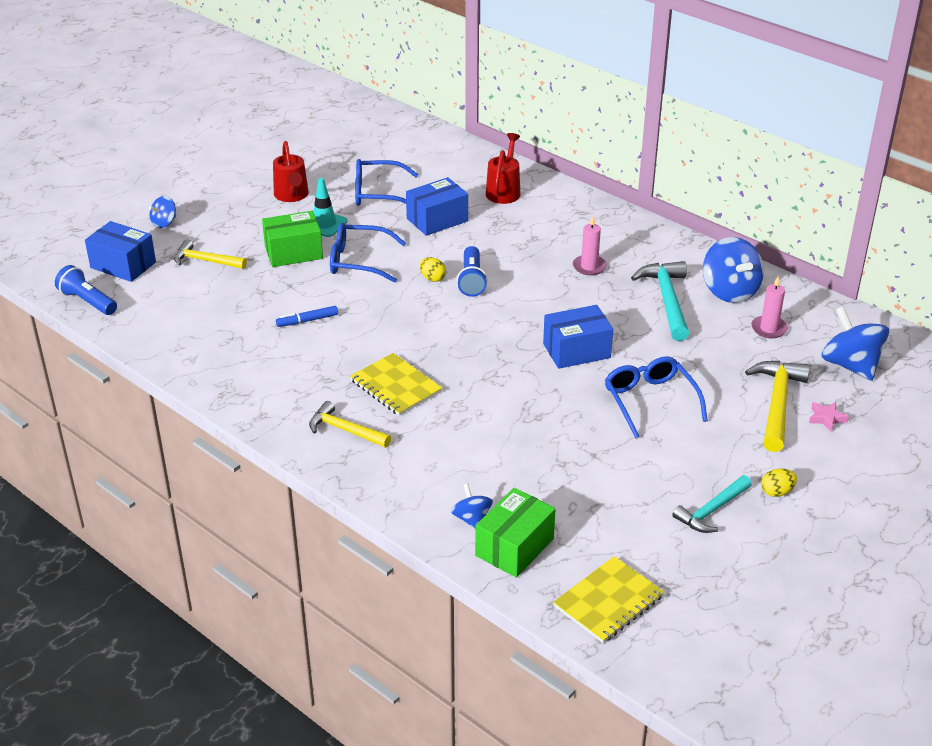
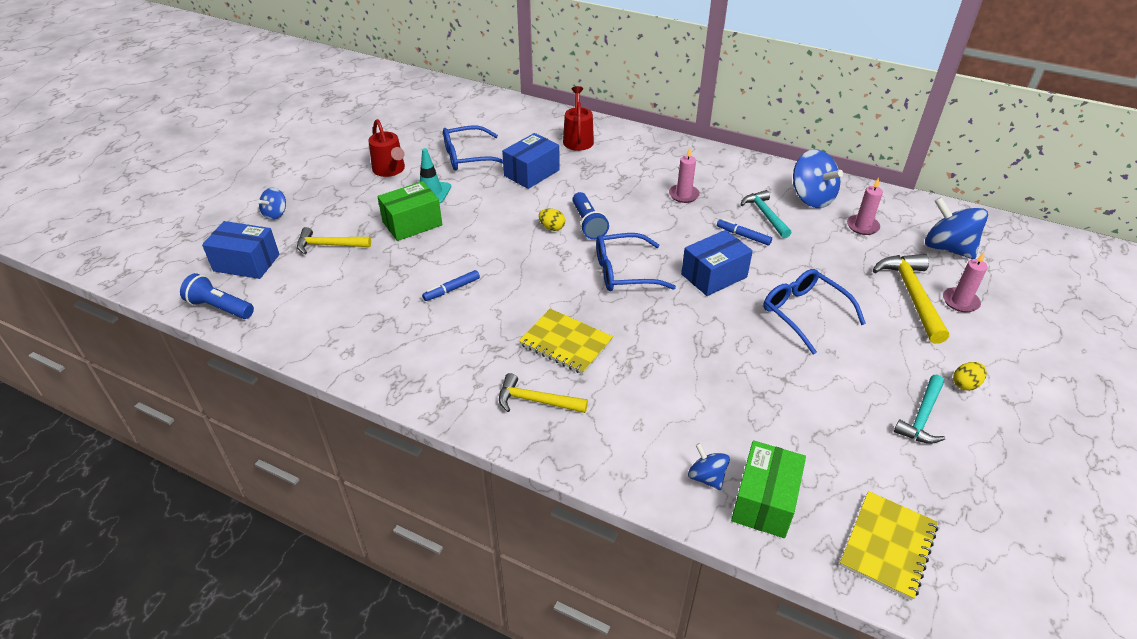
camera: 15 degrees left, 5 degrees up
blue glasses [330,223,406,283] -> blue glasses moved to [596,233,676,291]
turquoise hammer [631,261,689,341] -> turquoise hammer [741,190,791,238], size x0.66
pink star [809,402,849,432] -> pink candle [943,252,988,312]
none -> blue marker [717,219,772,245]

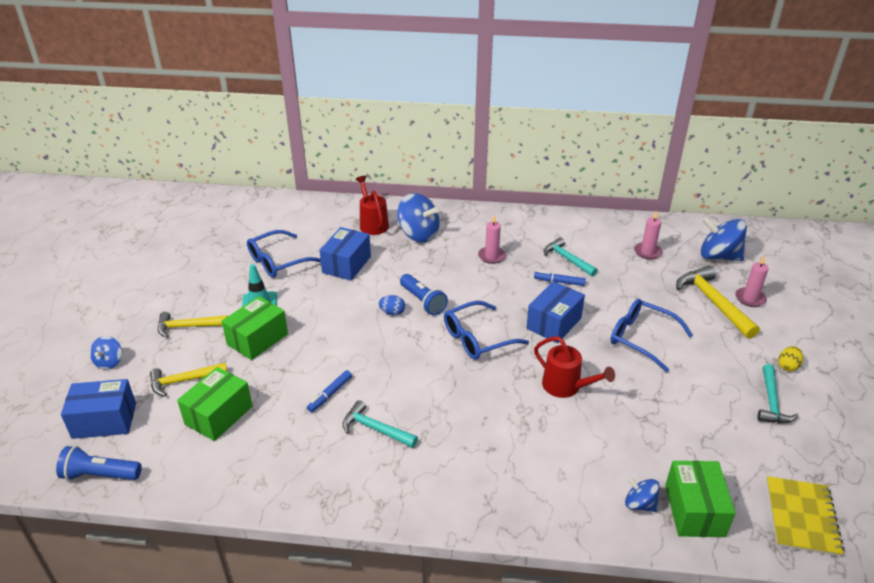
camera: 20 degrees left, 5 degrees down
red watering can [368,119,405,177] -> red watering can moved to [534,336,615,398]
yellow hammer [499,373,588,413] -> yellow hammer moved to [158,312,228,338]
yellow notebook [519,309,613,374] -> none
yellow egg [539,208,565,231] -> blue egg [379,295,405,315]
blue spinning top [793,149,843,208] -> blue spinning top moved to [397,193,440,243]
none -> green box [177,367,253,441]
none -> turquoise hammer [343,400,418,448]

